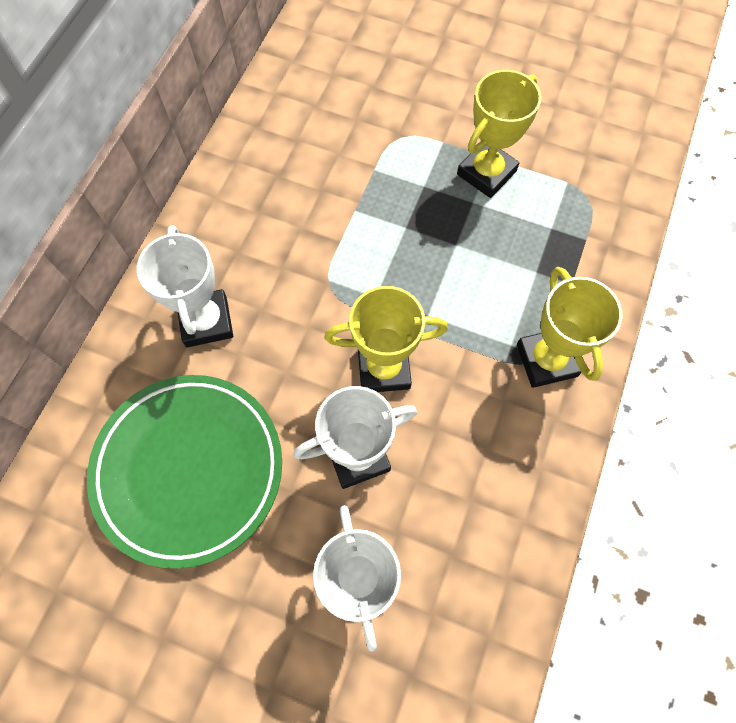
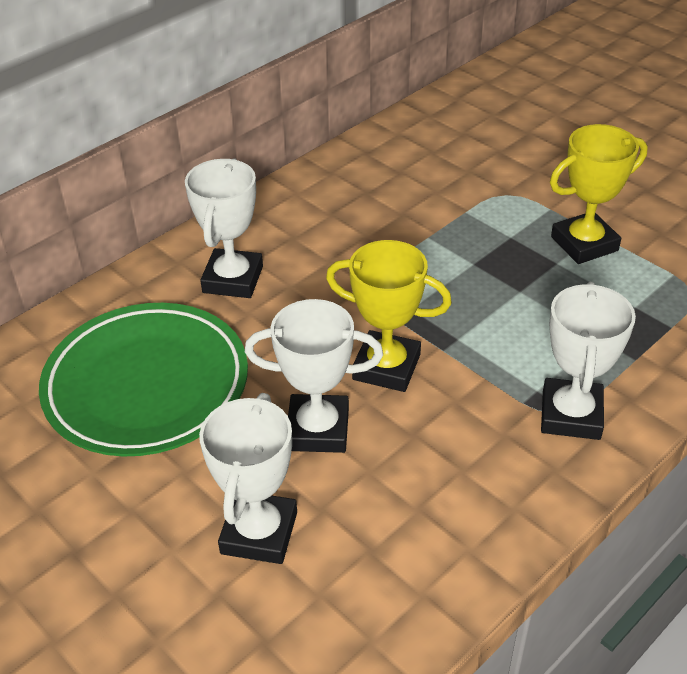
camera: 25 degrees right, 25 degrees down
yellow trophy [517,267,623,388] -> white trophy [541,282,636,440]

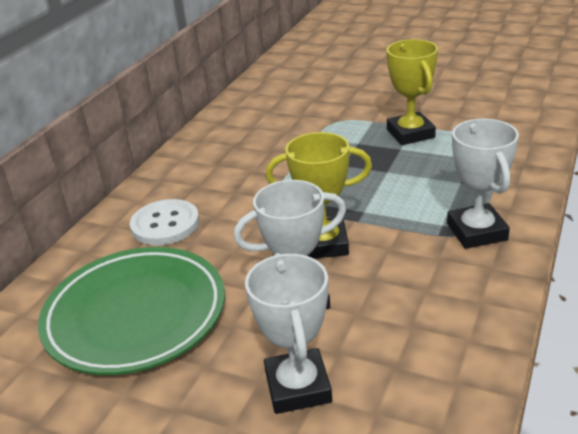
camera: 20 degrees left, 10 degrees down
white trophy [185,158,263,298] -> white button [130,199,199,245]
yellow trophy [550,124,648,264] -> yellow trophy turned 60 degrees counterclockwise [386,39,438,145]

